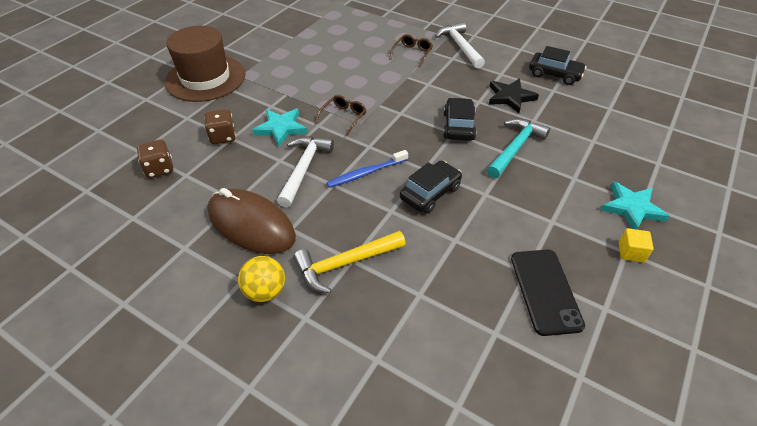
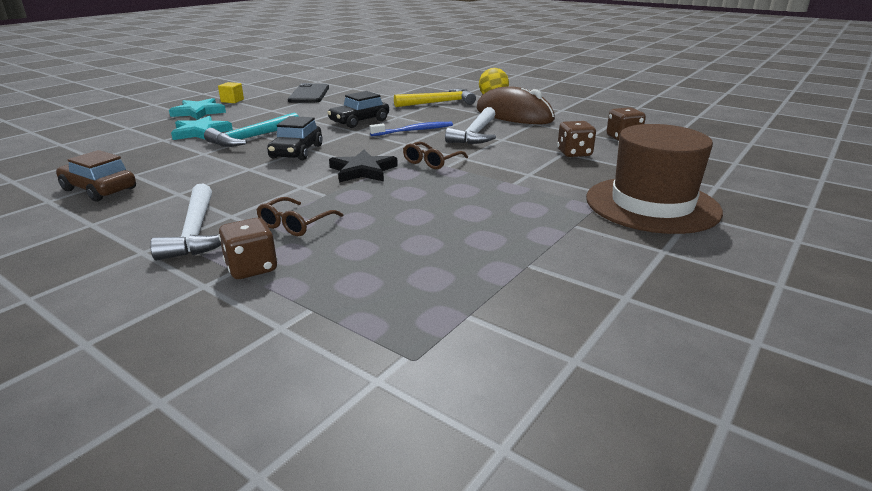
camera: 175 degrees left, 20 degrees down
turquoise star [252,109,308,147] -> turquoise star moved to [171,116,233,140]
black star [489,78,539,113] -> black star moved to [329,150,398,182]
black car [529,46,587,85] -> brown car [56,150,136,201]
none -> brown dice [218,218,278,279]

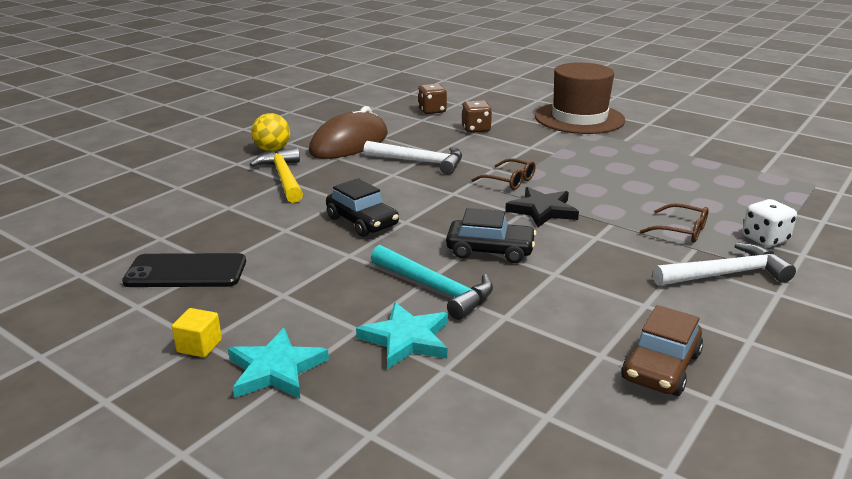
camera: 90 degrees left, 0 degrees up
brown dice [218,218,278,279] -> white dice [742,199,797,247]
blue toothbrush [369,122,453,136] -> none

